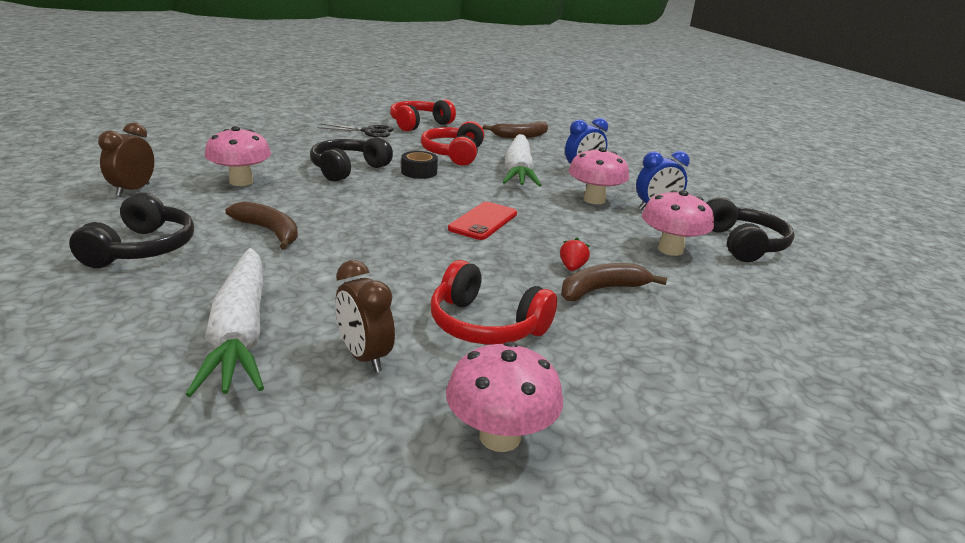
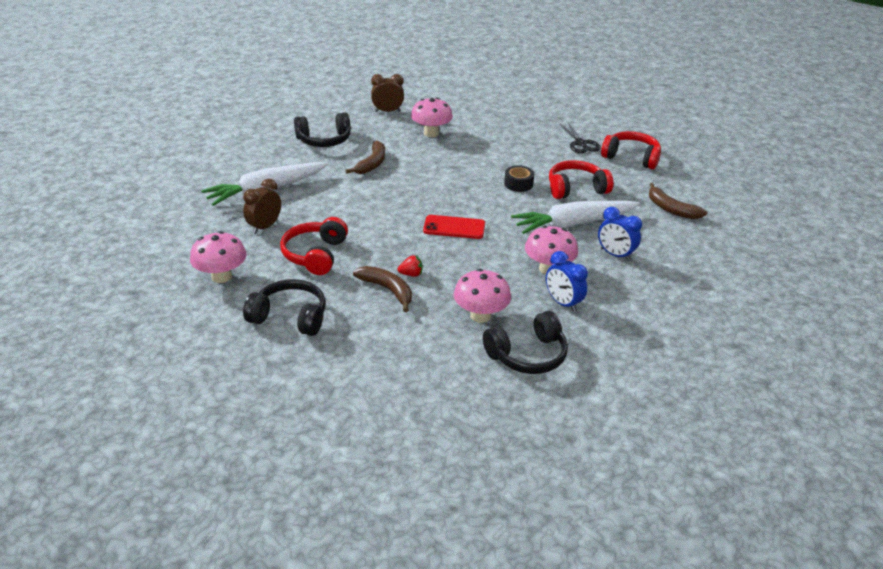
camera: 70 degrees right, 10 degrees up
black headphones [310,137,393,182] -> black headphones moved to [243,279,325,336]

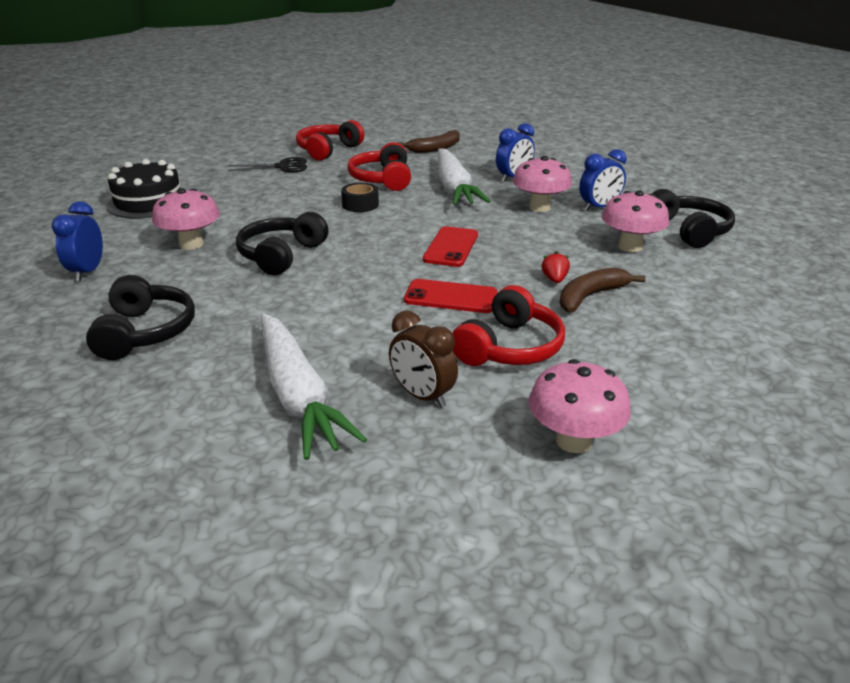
camera: 80 degrees left, 5 degrees down
black headphones [243,279,325,336] -> black headphones moved to [236,212,329,276]
red headphones [280,217,348,275] -> red headphones turned 75 degrees counterclockwise [452,285,565,366]
brown banana [345,141,385,174] -> none
brown clock [371,74,404,112] -> blue clock [52,201,103,281]
none -> black cake [106,159,180,218]
none -> red phone [404,279,498,313]

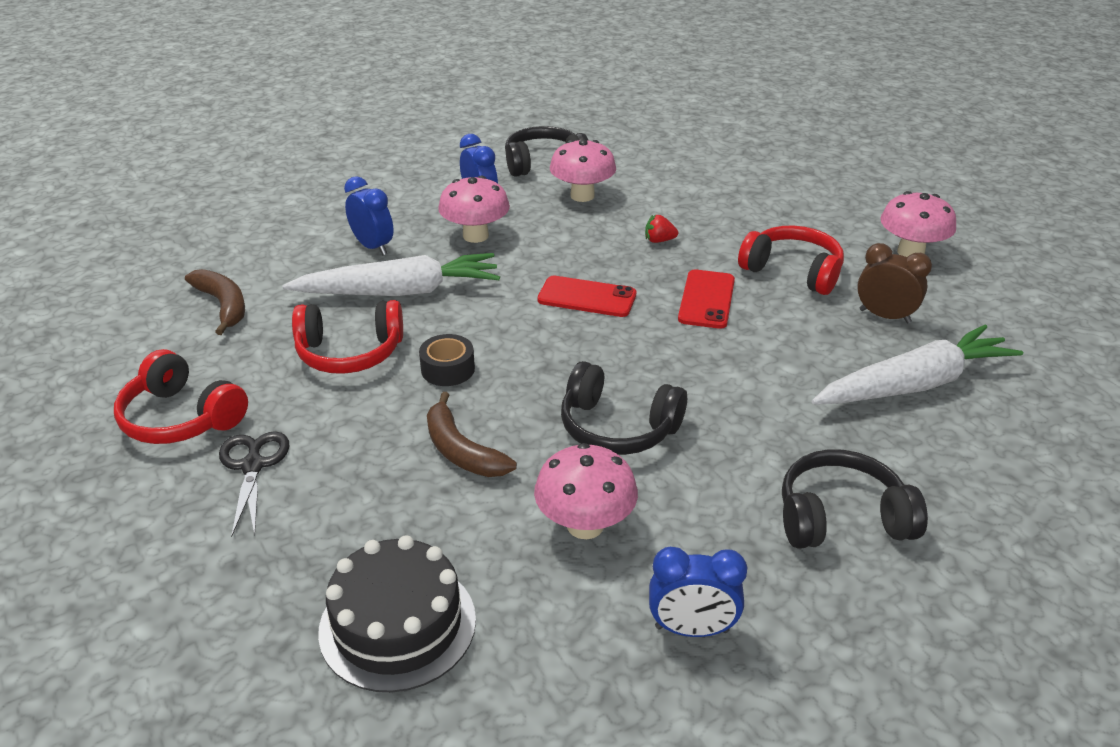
camera: 90 degrees left, 5 degrees up
brown clock [389,310,458,408] -> brown clock turned 105 degrees counterclockwise [857,243,932,323]
brown banana [560,267,646,312] -> brown banana moved to [427,392,517,477]

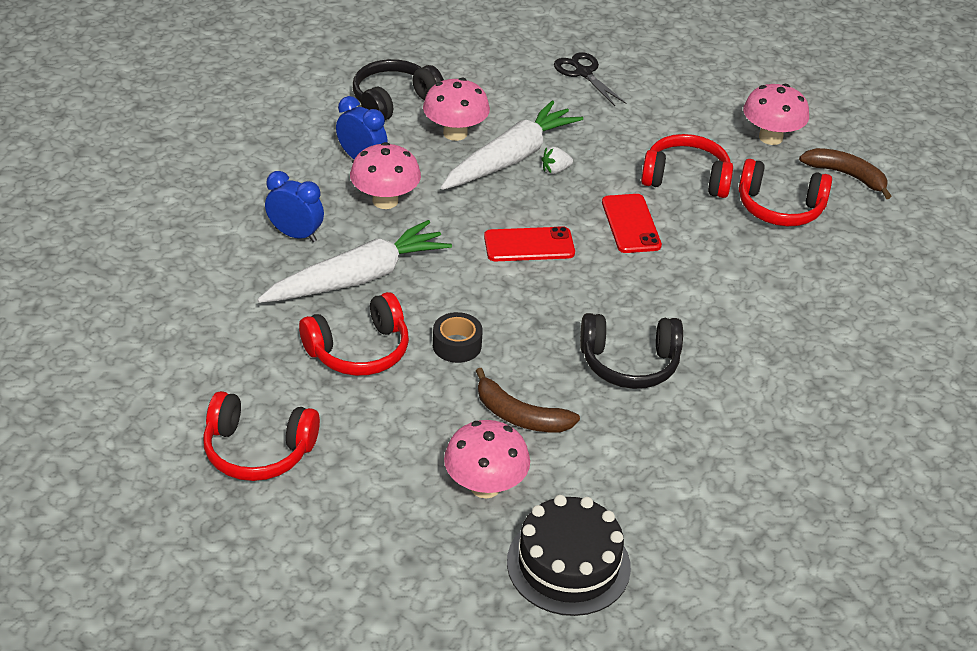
camera: 25 degrees left, 5 degrees up
brown banana [185,269,245,335] -> brown banana moved to [799,148,892,199]
black scissors [219,431,289,537] -> black scissors moved to [554,52,626,106]
pink mushroom [534,443,638,539] -> pink mushroom moved to [444,420,530,498]
red strawberry [645,215,678,243] -> white strawberry [542,147,573,174]
blue clock [649,547,747,637] -> none
black headphones [782,449,928,549] -> none
white carrot [812,325,1023,405] -> white carrot moved to [441,100,583,190]
brown clock [857,243,932,323] -> red headphones [738,159,832,226]

